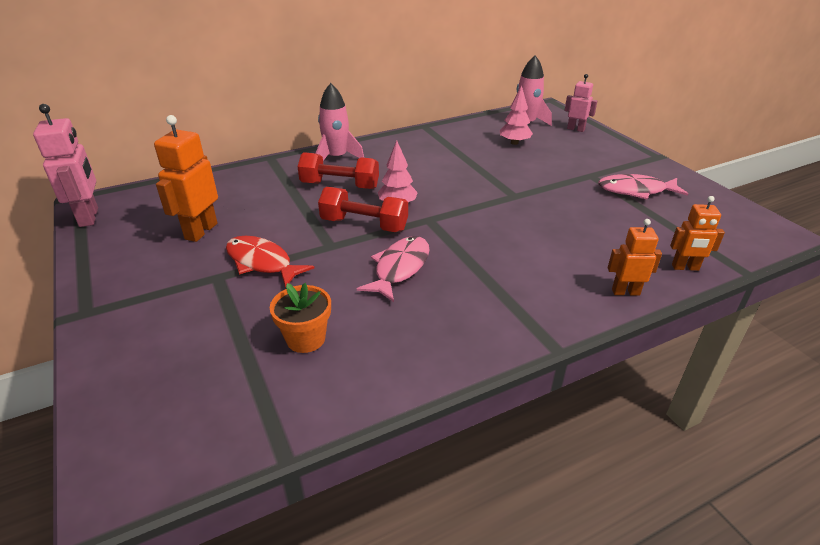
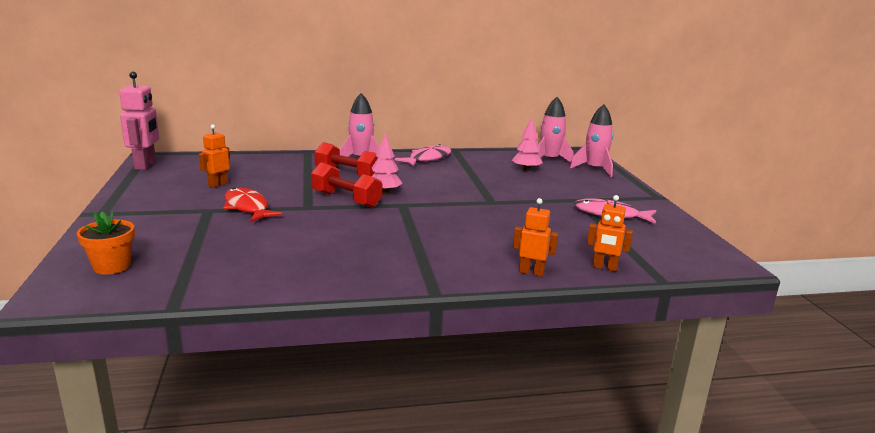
camera: 15 degrees right, 15 degrees down
orange robot [154,115,218,242] -> orange robot [199,124,230,188], size x0.62
orange flower pot [270,283,331,353] -> orange flower pot moved to [77,211,135,274]
pink fish [357,236,430,302] -> pink fish moved to [395,144,451,166]
pink robot [564,74,597,132] -> pink rocket [570,104,613,177]

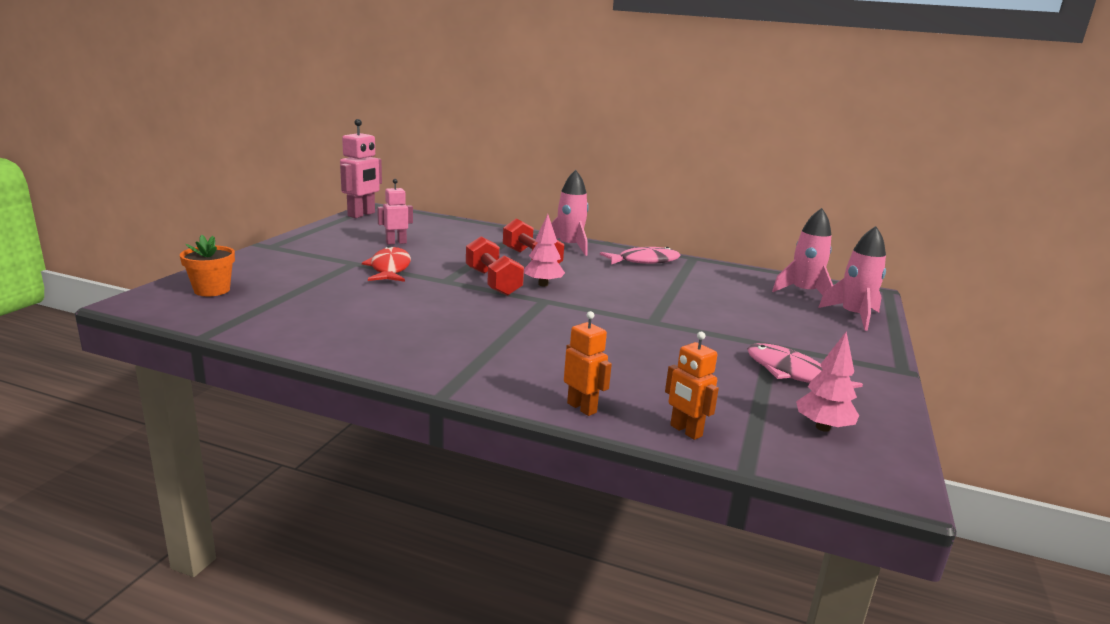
camera: 30 degrees right, 0 degrees up
orange robot [199,124,230,188] -> pink robot [377,179,413,245]
pink tree [512,117,543,172] -> pink tree moved to [796,332,859,432]

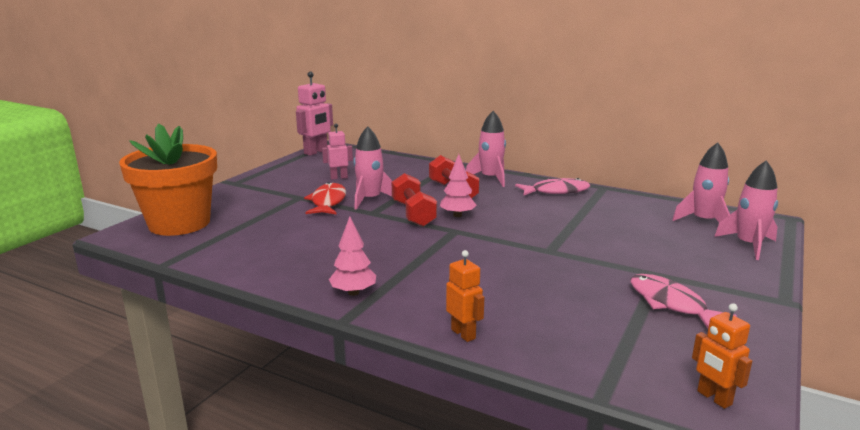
camera: 10 degrees right, 0 degrees up
orange flower pot [180,235,235,296] -> orange flower pot [119,123,217,236], size x2.16
orange robot [665,332,719,440] -> orange robot moved to [692,303,752,409]
pink tree [796,332,859,432] -> pink tree moved to [329,216,376,296]
none -> pink rocket [354,126,392,210]

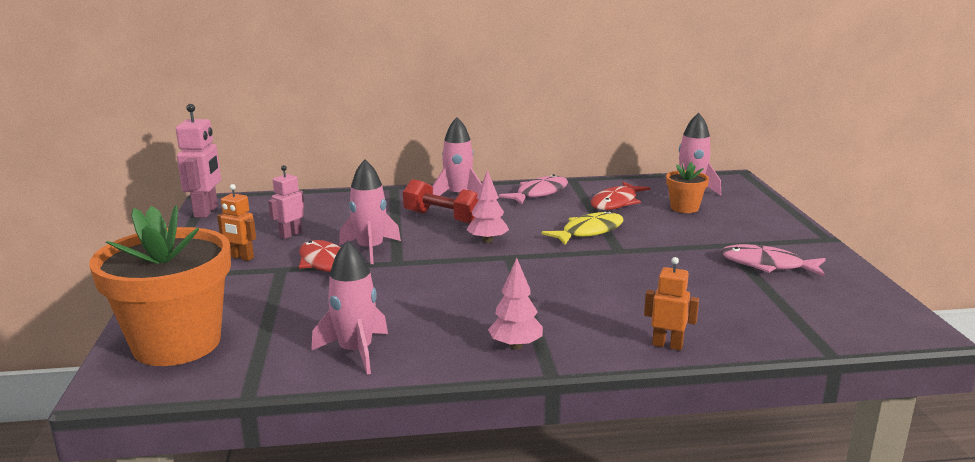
camera: 35 degrees left, 0 degrees up
red dumbbell [392,173,437,227] -> none
orange robot [692,303,752,409] -> orange robot moved to [217,184,256,261]
pink rocket [714,160,778,260] -> pink rocket moved to [311,240,388,375]
none -> yellow fish [541,211,623,245]
none -> red fish [591,182,650,210]
none -> orange flower pot [666,162,709,213]

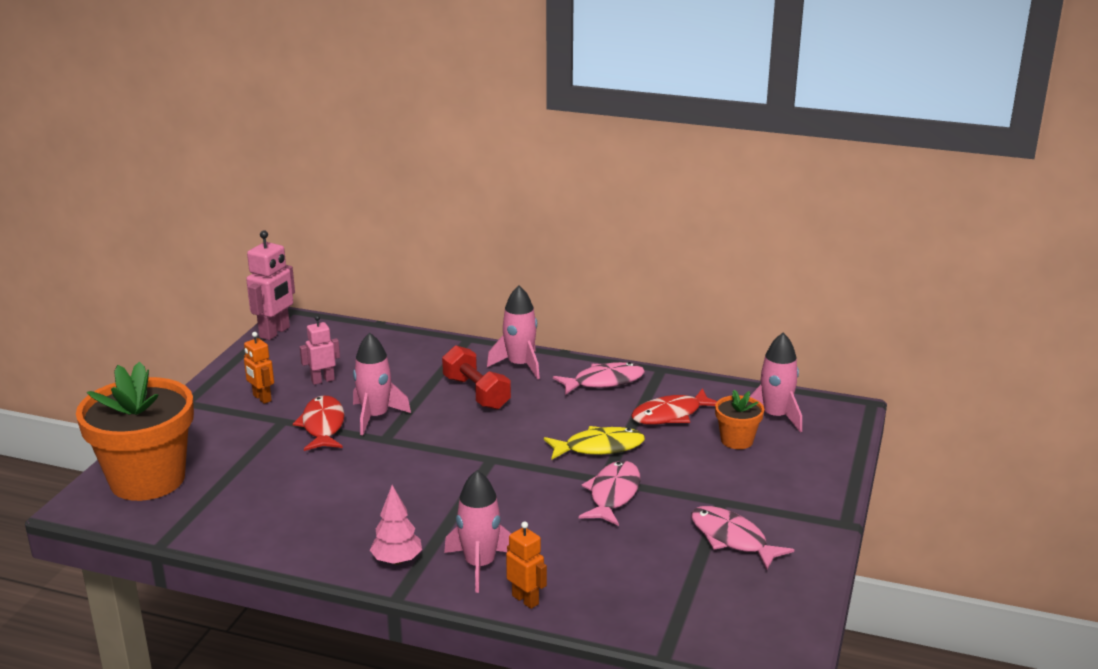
camera: 25 degrees right, 5 degrees up
pink rocket [311,240,388,375] -> pink rocket moved to [444,470,512,593]
pink tree [467,170,509,243] -> none
none -> pink fish [579,461,640,526]

